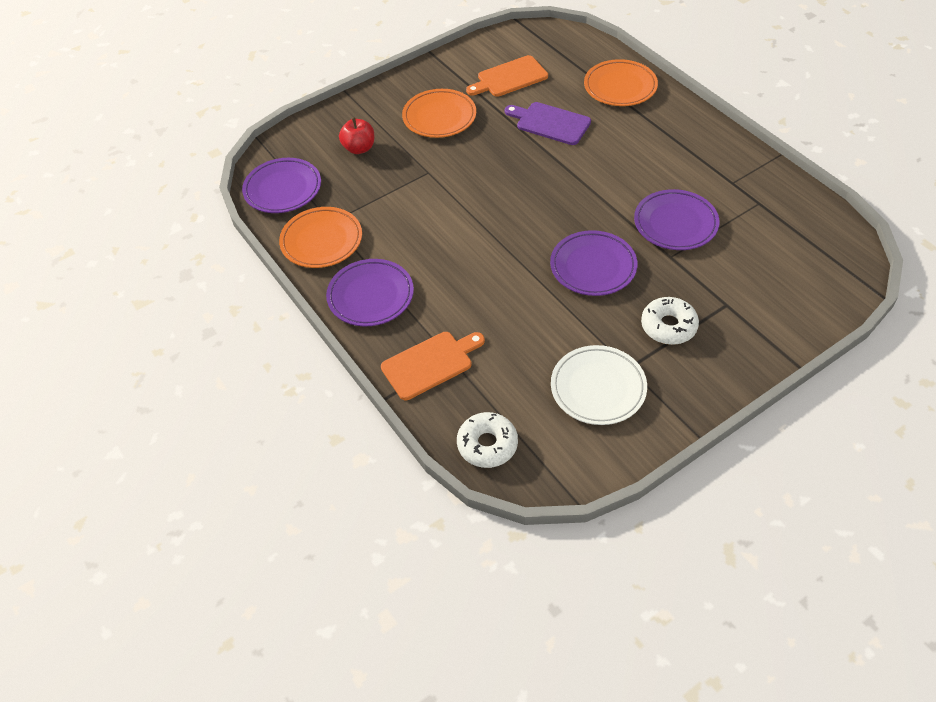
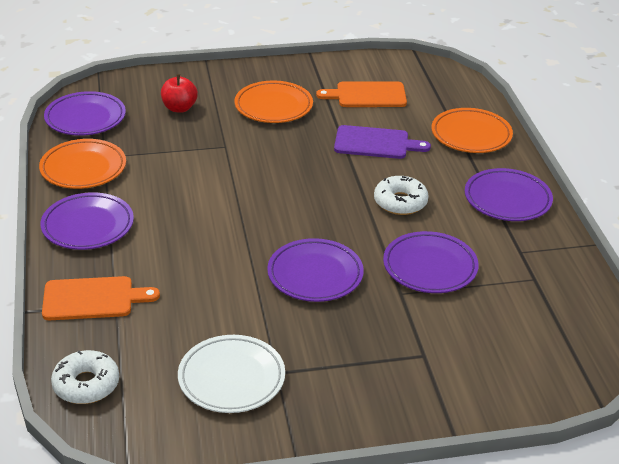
camera: 20 degrees right, 15 degrees down
purple cutting board [505,102,591,145] -> purple cutting board turned 135 degrees clockwise [334,125,431,159]
white donut [641,297,699,345] -> white donut moved to [374,176,429,215]
none -> purple plate [465,168,553,221]

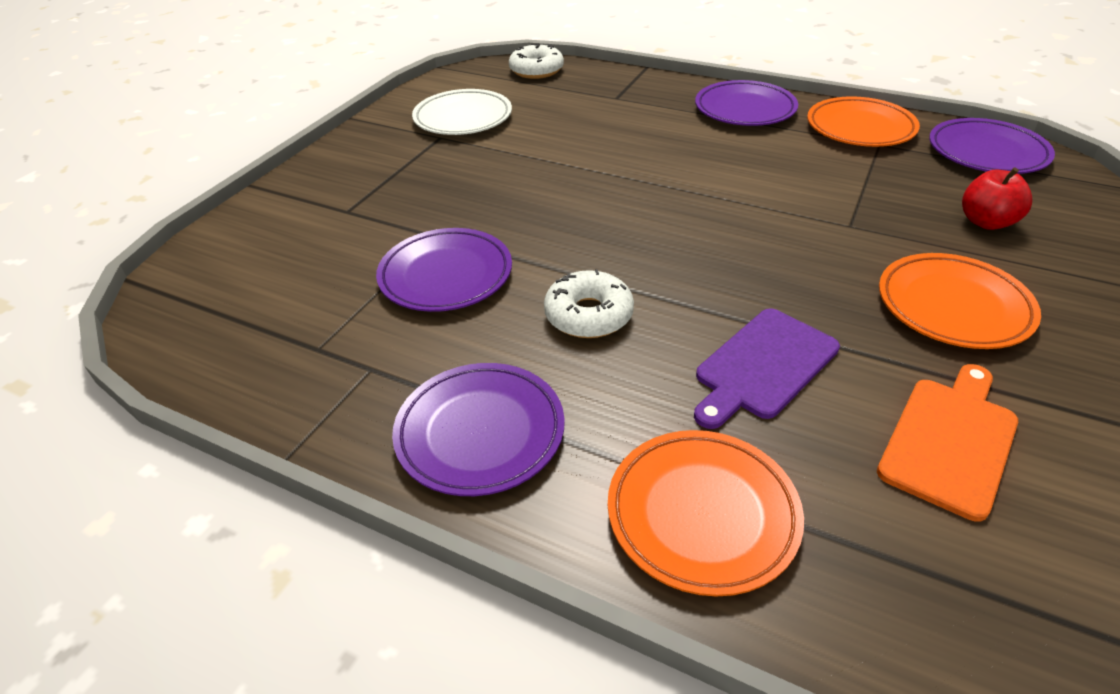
camera: 130 degrees right, 5 degrees up
orange cutting board [42,276,160,320] -> none
purple plate [267,238,364,302] -> none

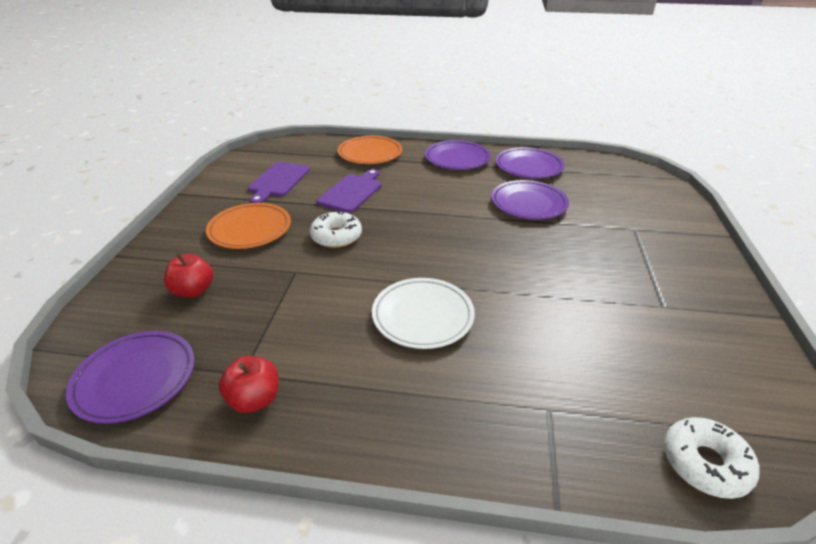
camera: 160 degrees right, 5 degrees down
white plate [412,89,512,135] -> white plate moved to [372,278,475,349]
white donut [544,269,634,338] -> white donut moved to [310,211,362,248]
purple plate [695,80,798,126] -> purple plate moved to [496,147,565,179]
orange plate [807,96,920,147] -> red apple [219,356,279,413]
orange cutting board [877,364,1018,522] -> purple cutting board [248,162,310,203]

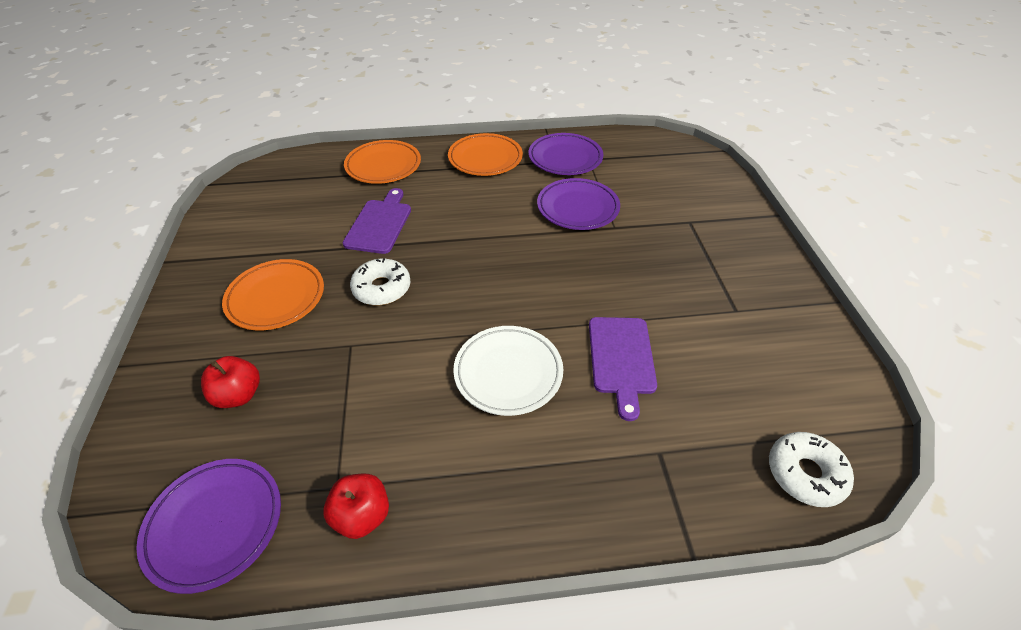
camera: 15 degrees left, 10 degrees up
purple cutting board [248,162,310,203] -> purple cutting board moved to [589,317,657,421]
purple plate [425,140,491,170] -> orange plate [448,133,523,176]

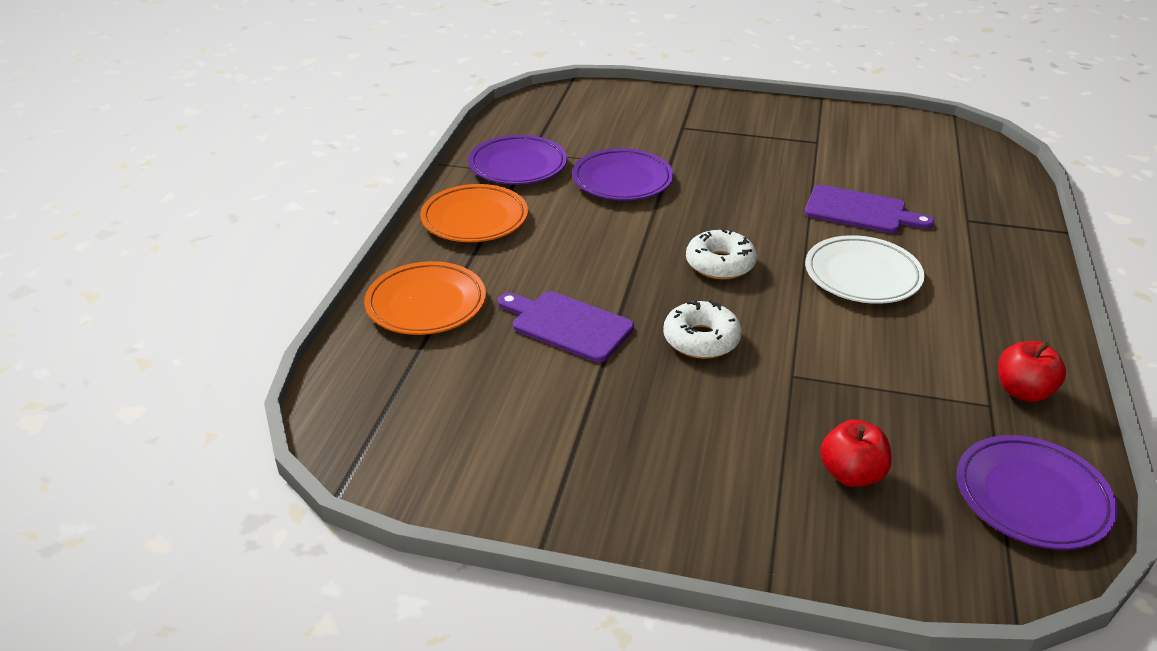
camera: 70 degrees left, 10 degrees down
orange plate [222,259,324,330] -> none
white donut [769,432,854,507] -> white donut moved to [686,229,757,280]

